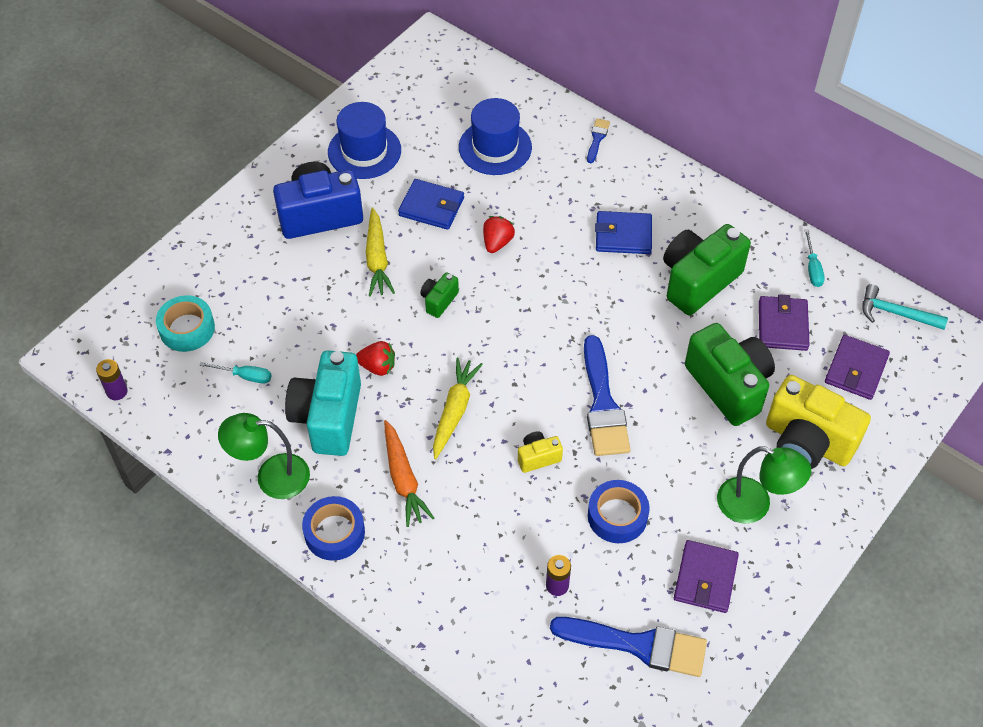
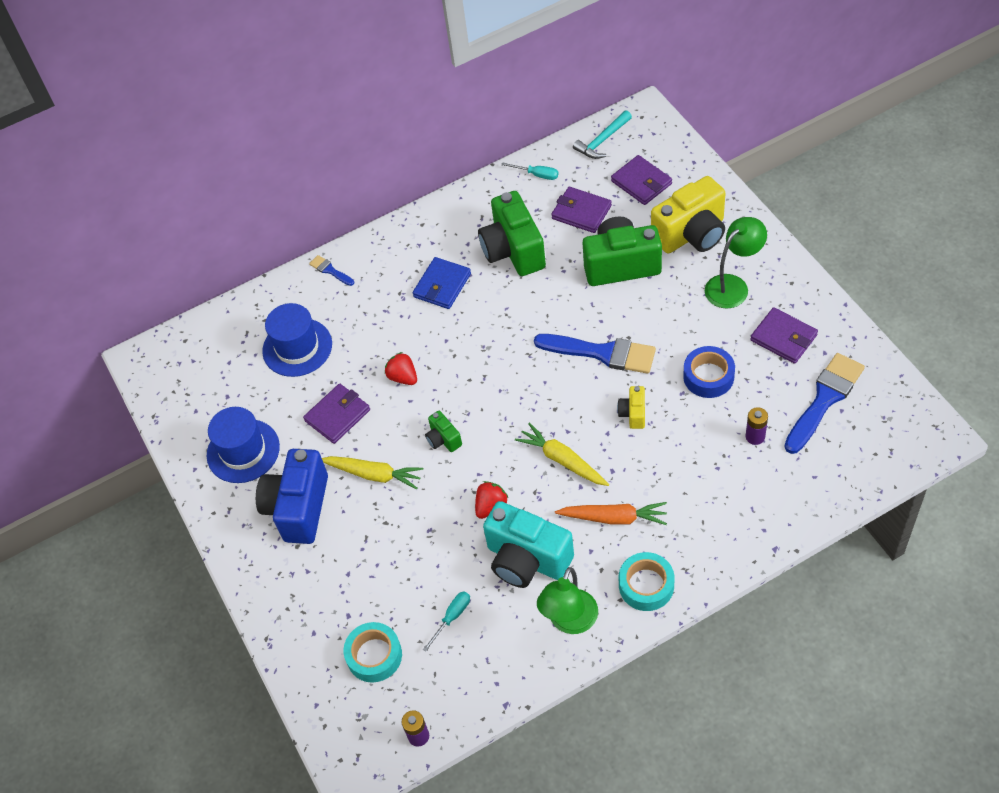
camera: 60 degrees left, 0 degrees up
blue tape [302,496,365,561] -> turquoise tape [619,552,674,611]
blue wallet [398,179,464,230] -> purple wallet [303,384,370,444]

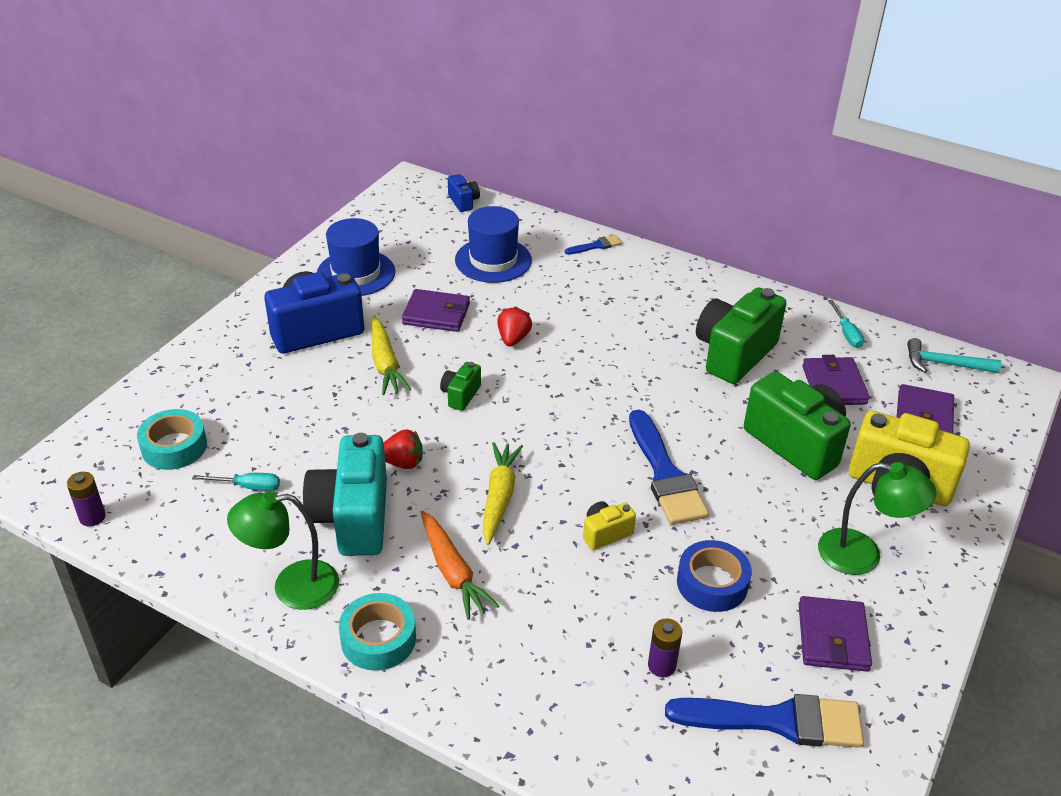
camera: 50 degrees right, 15 degrees down
blue brush [309,255,354,286] -> blue brush turned 60 degrees clockwise [565,235,622,255]
blue wallet [413,257,471,309] -> none
none -> blue camera [448,174,480,212]

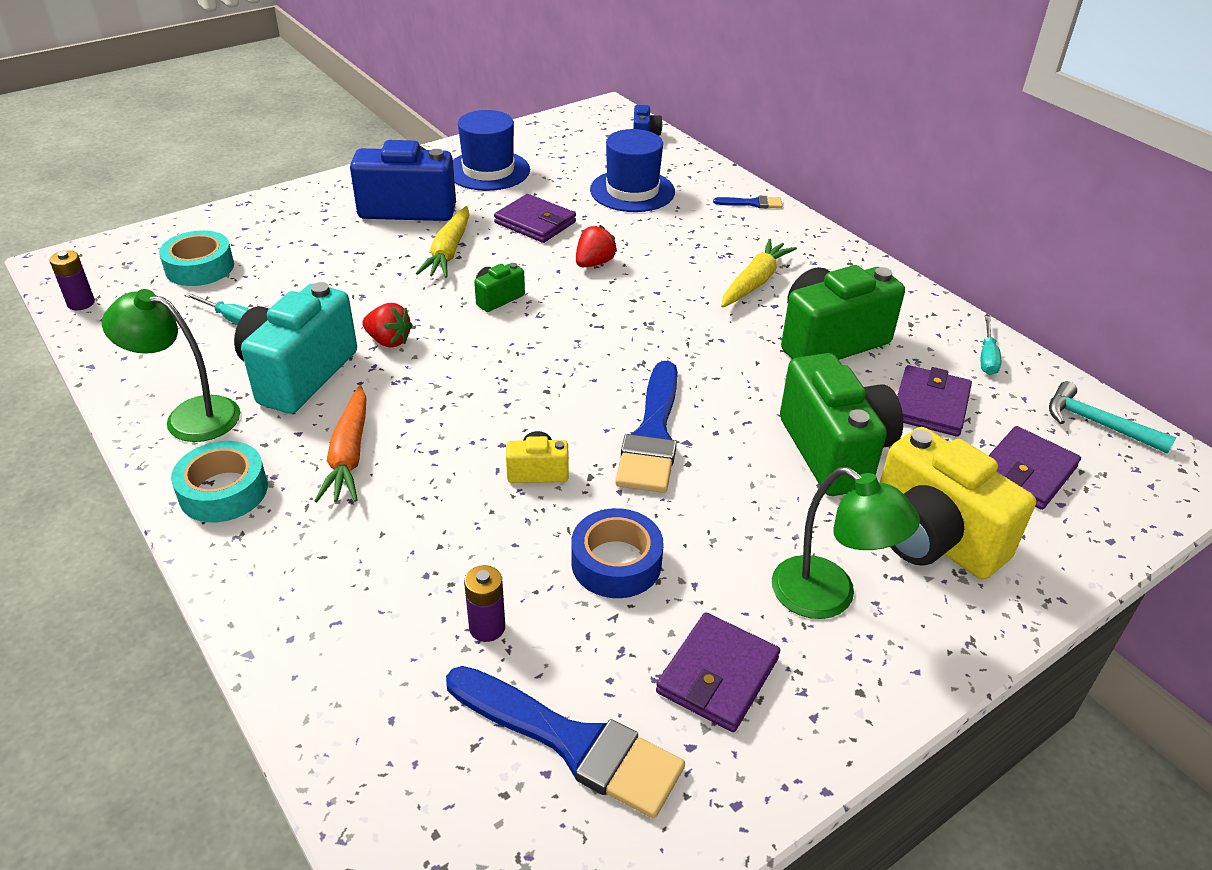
camera: 25 degrees right, 0 degrees up
yellow carrot [483,442,523,545] -> yellow carrot moved to [721,239,797,308]

